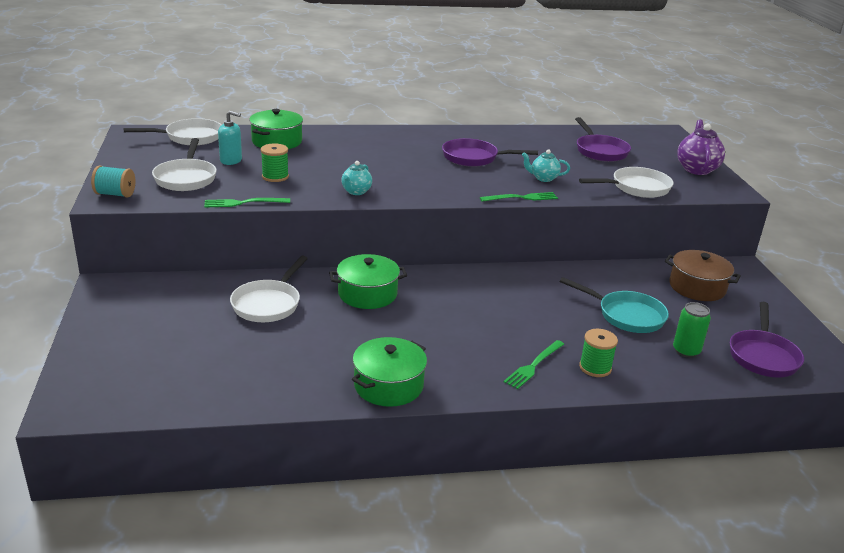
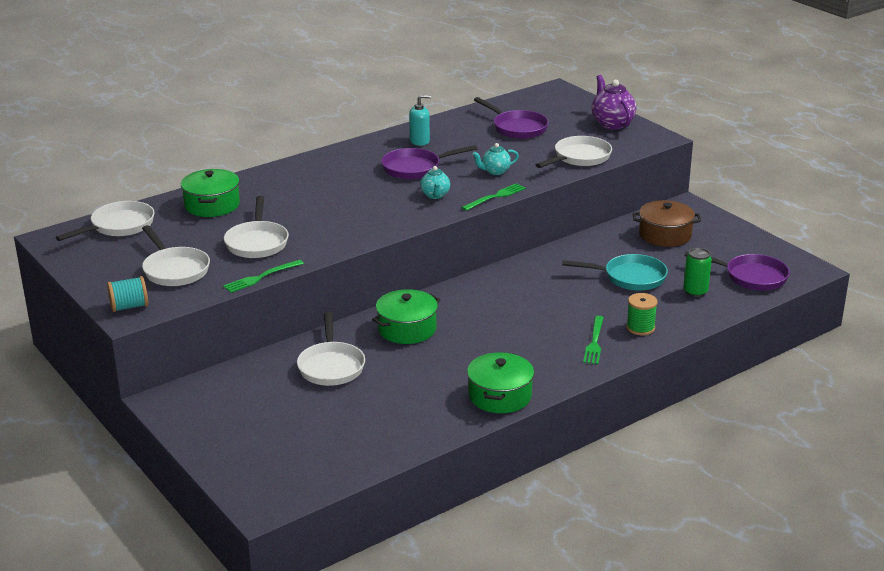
camera: 25 degrees left, 0 degrees up
turquoise soap dispenser [218,111,242,165] -> turquoise soap dispenser moved to [409,95,431,146]
green spool [261,144,289,182] -> white pan [224,196,289,258]
turquoise teapot [341,161,372,195] -> turquoise teapot moved to [420,166,450,199]
purple pan [730,302,804,378] -> purple pan turned 60 degrees counterclockwise [684,251,790,291]

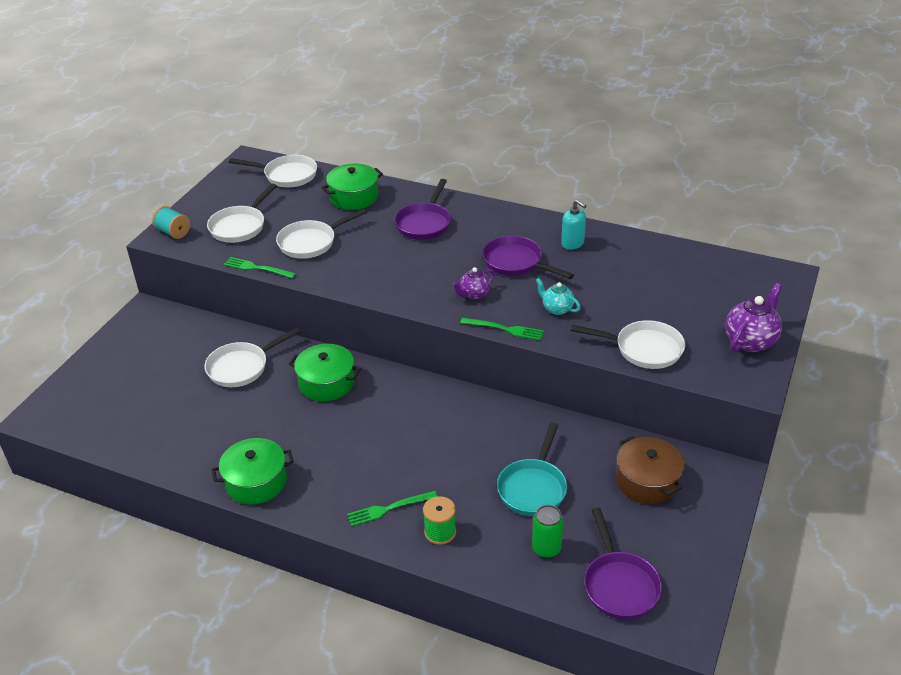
camera: 60 degrees right, 10 degrees up
turquoise teapot [420,166,450,199] -> purple teapot [452,267,495,300]
purple pan [474,97,549,139] -> purple pan moved to [394,179,451,240]
turquoise pan [562,254,668,291] -> turquoise pan turned 45 degrees clockwise [497,423,567,516]

